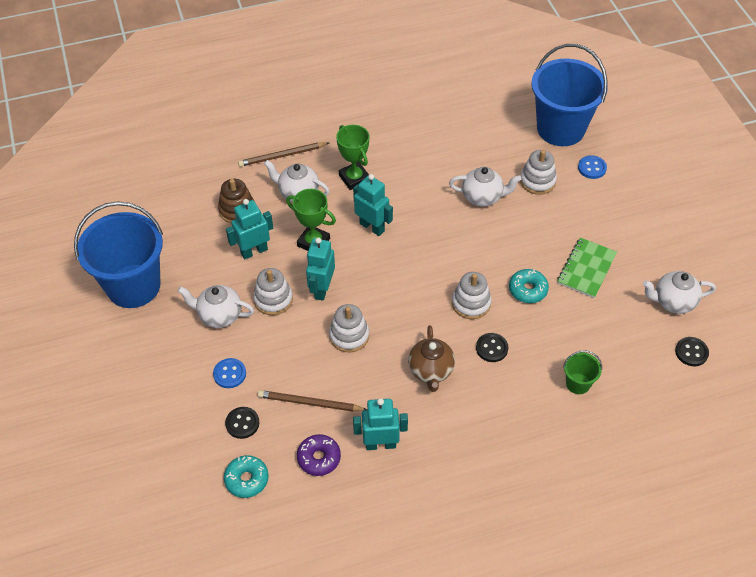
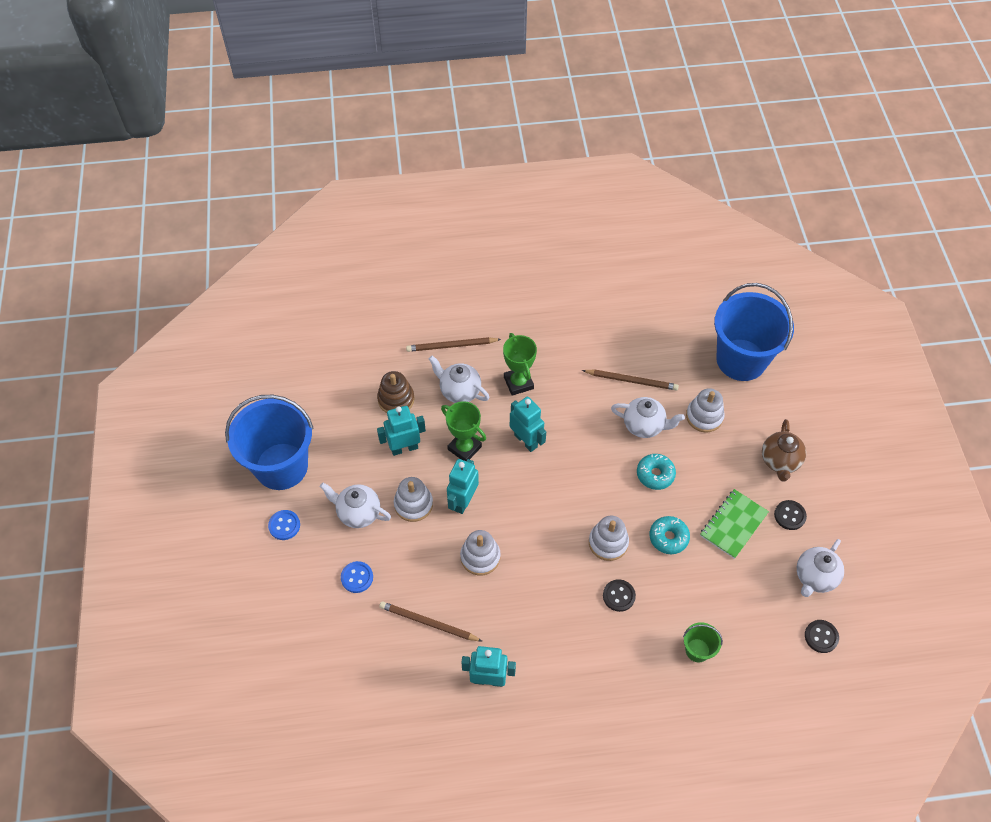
camera: 10 degrees right, 5 degrees up
turquoise donut [224,455,269,498] -> turquoise donut moved to [637,454,676,490]
black button [225,407,259,439] -> black button moved to [774,500,807,530]
purple donut [297,434,341,476] -> none
brown teapot [408,325,455,392] -> brown teapot moved to [762,419,806,482]
blue button [578,155,607,179] -> blue button moved to [268,510,300,540]
white teapot [643,271,716,314] -> white teapot turned 60 degrees counterclockwise [797,539,844,597]
none -> brown pencil [582,370,679,391]

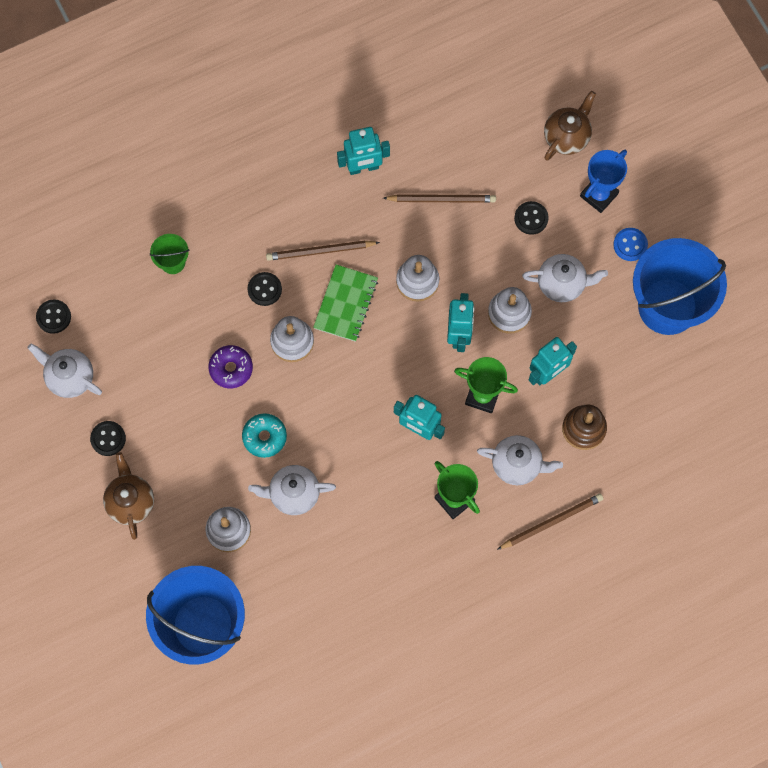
camera: 160 degrees right, 15 degrees up
blue button [341,561,373,593] -> black button [514,201,549,235]
brown pencil [582,370,679,391] -> brown pencil moved to [266,241,380,261]
turquoise donut [649,516,690,554] -> purple donut [208,345,253,388]
green notebook [700,489,769,559] -> green notebook moved to [313,264,378,342]
white teapot [797,539,844,597] -> white teapot turned 75 degrees counterclockwise [27,343,102,398]
none -> brown teapot [544,91,596,161]
none -> blue trophy [580,150,627,213]

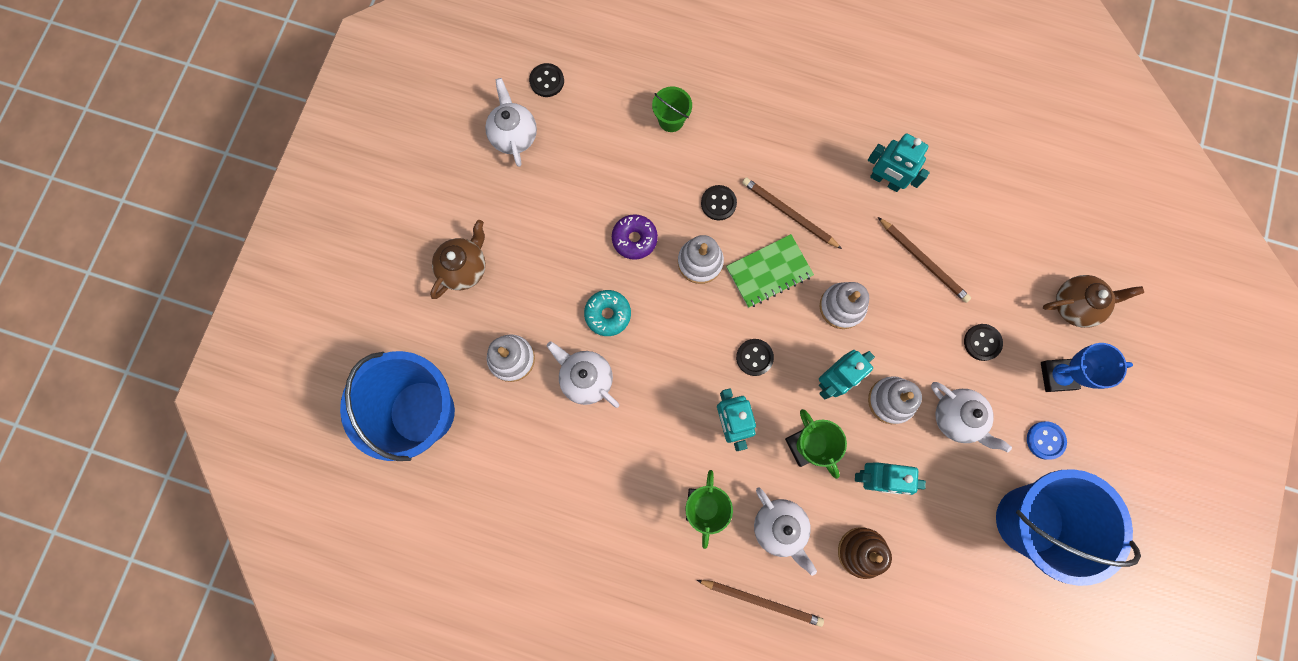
camera: 45 degrees right, 5 degrees up
black button [90,421,126,456] -> black button moved to [736,339,774,376]

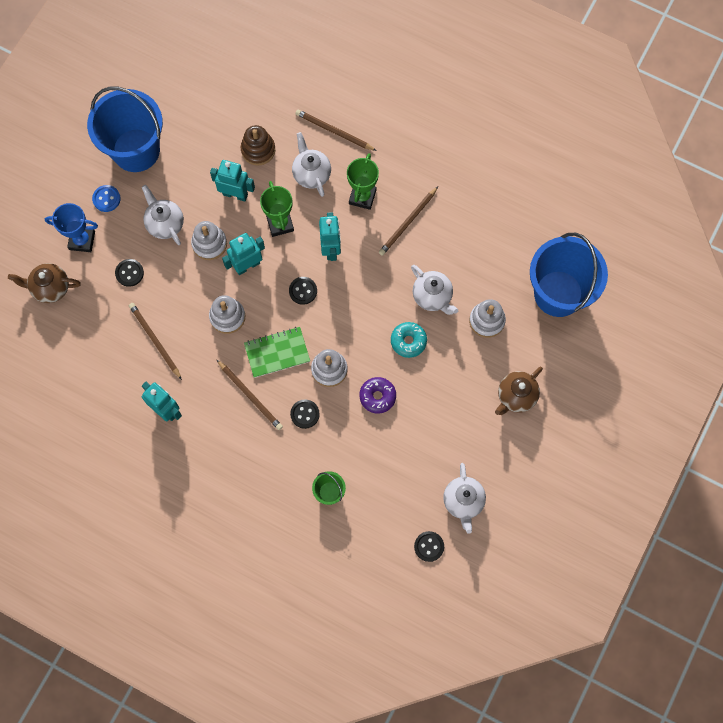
camera: 170 degrees left, 5 degrees down
none -> brown pencil [379,187,438,256]

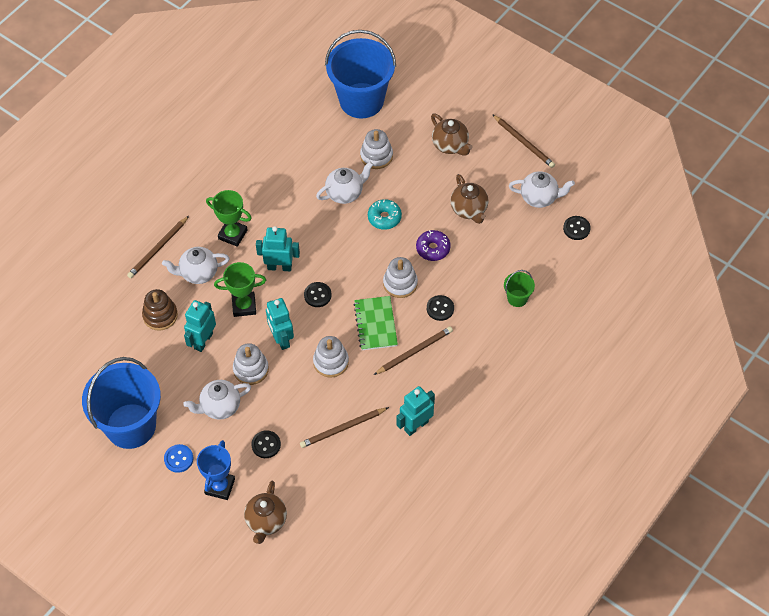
camera: 80 degrees left, 15 degrees down
brown pencil [379,187,438,256] -> brown pencil moved to [492,114,555,168]
none -> brown teapot [450,174,489,224]

